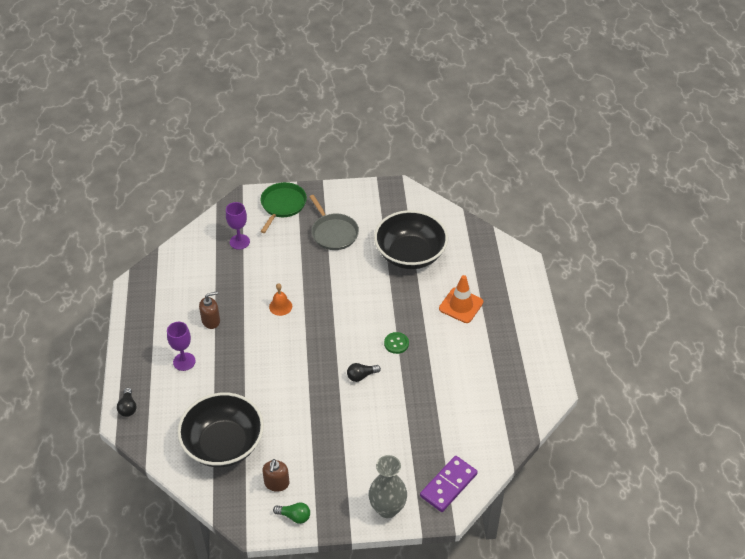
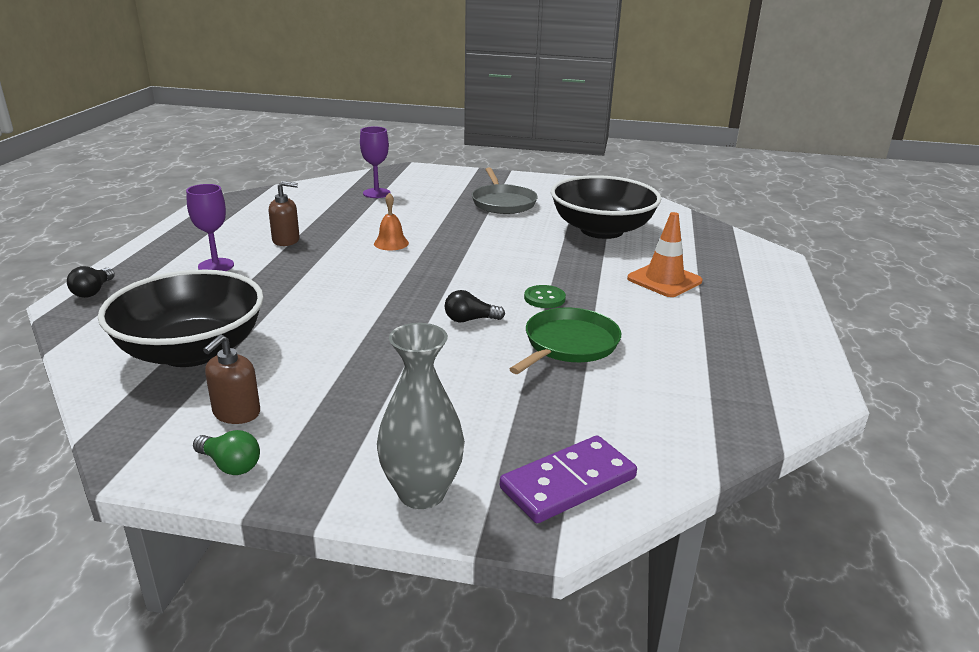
camera: 15 degrees right, 20 degrees down
green pan [260,182,307,233] -> green pan moved to [510,307,621,374]

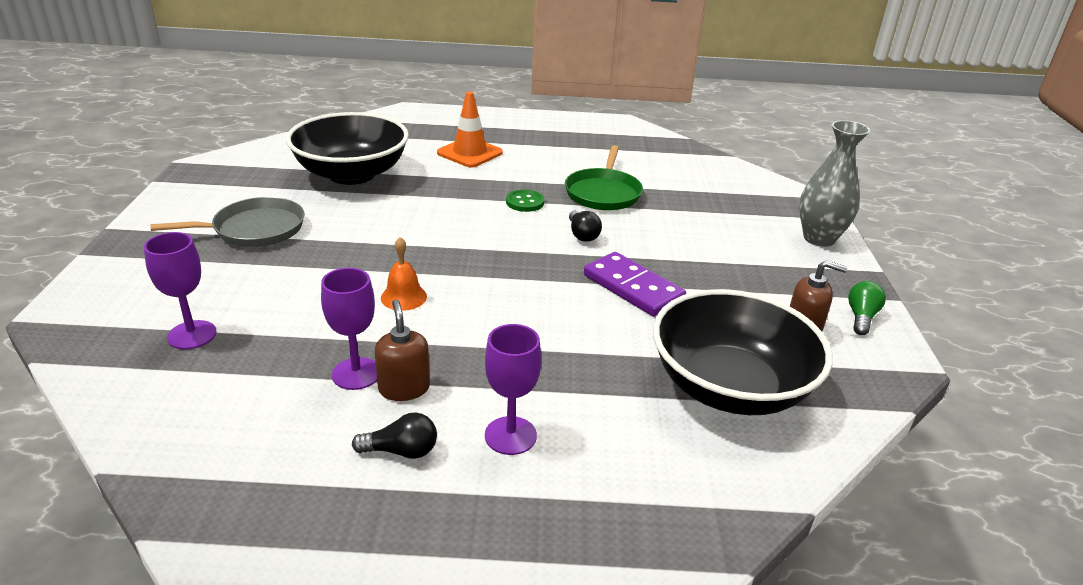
camera: 100 degrees left, 5 degrees up
black light bulb [67,266,115,298] -> black light bulb moved to [352,413,437,459]
purple domino [500,435,637,523] -> purple domino moved to [584,252,686,317]
green pan [510,307,621,374] -> green pan turned 105 degrees counterclockwise [565,145,643,210]
none -> purple goblet [321,268,377,390]

